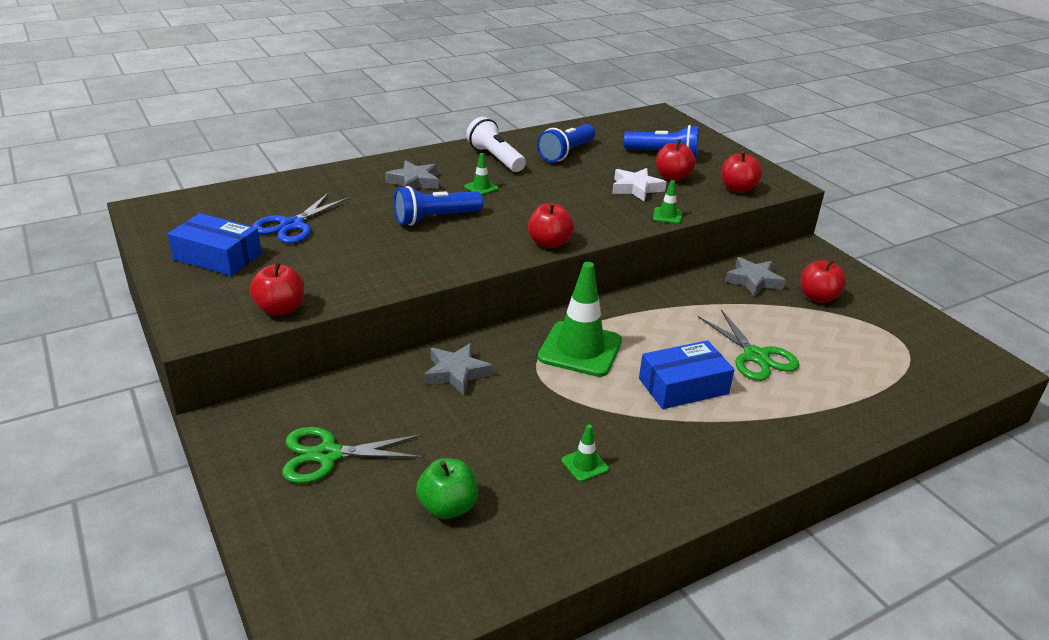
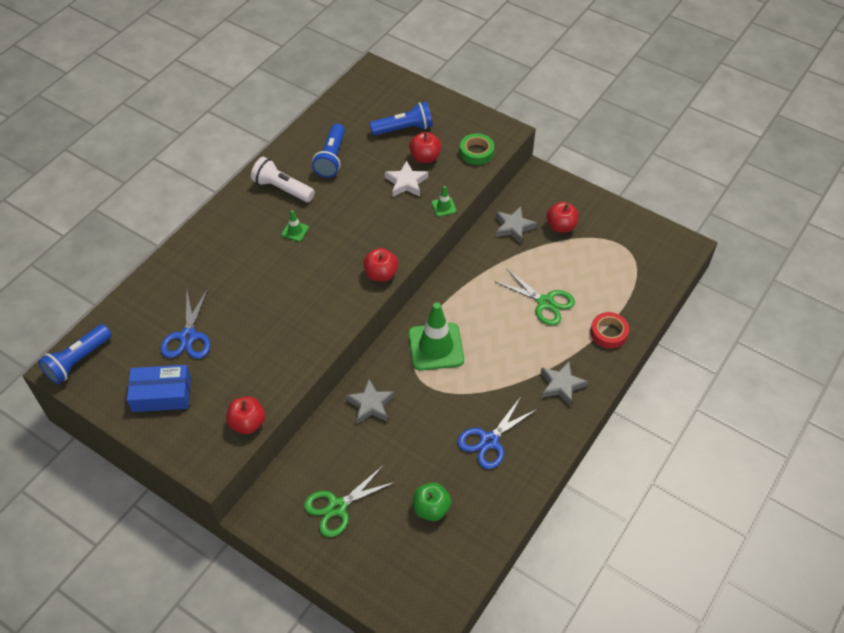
camera: 25 degrees left, 20 degrees up
grey star [385,160,439,189] -> grey star moved to [541,361,588,406]
blue flashlight [394,186,483,226] -> blue flashlight moved to [38,324,111,384]
green traffic cone [562,424,609,482] -> blue scissors [458,398,537,469]
blue box [639,340,734,409] -> none
red apple [721,151,762,193] -> green tape [460,133,494,165]
none -> red tape [590,312,629,349]

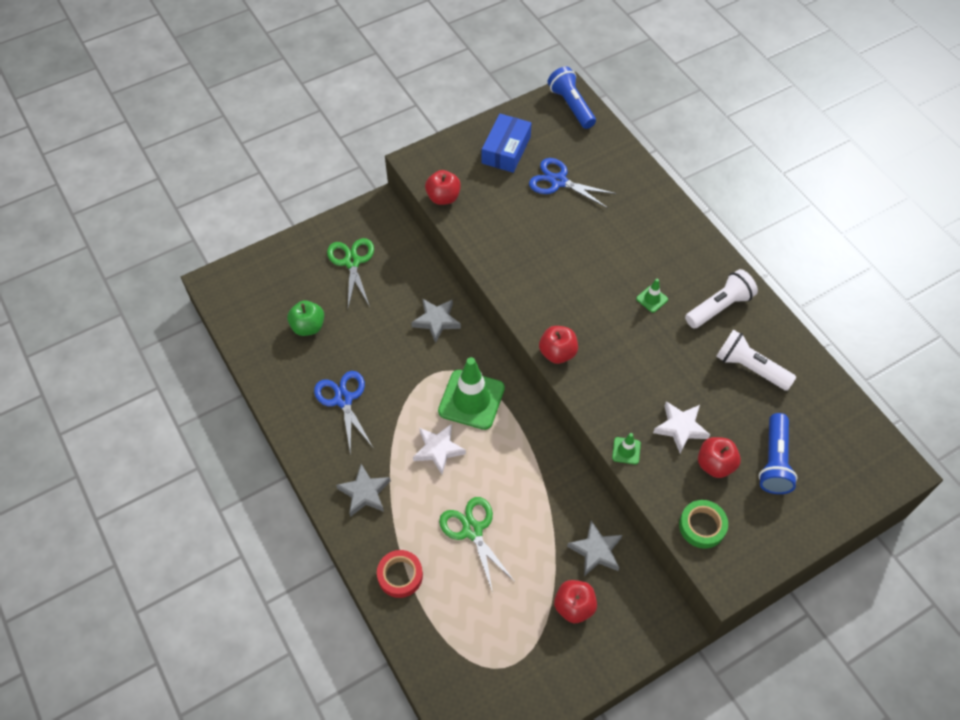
camera: 115 degrees right, 5 degrees up
blue flashlight [312,124,345,178] -> white flashlight [716,329,796,391]
green scissors [496,268,575,326] -> green scissors turned 90 degrees clockwise [439,497,515,593]
none -> white star [413,424,466,474]

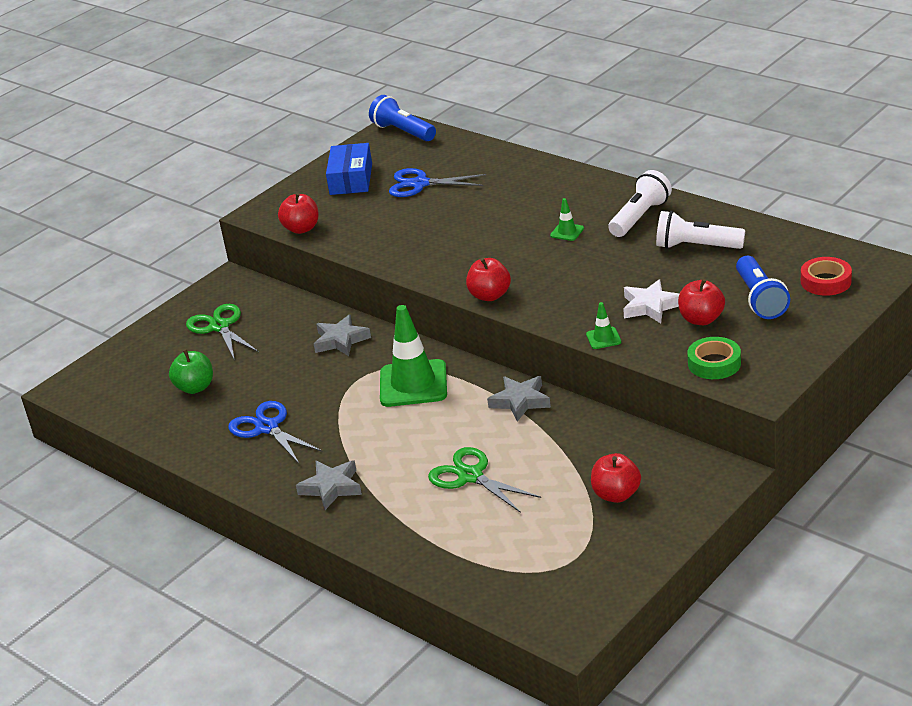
camera: 15 degrees left, 25 degrees down
red tape [377,550,423,598] -> red tape moved to [801,257,852,296]
white star [413,424,466,474] -> none
grey star [567,521,622,576] -> grey star moved to [487,376,551,421]

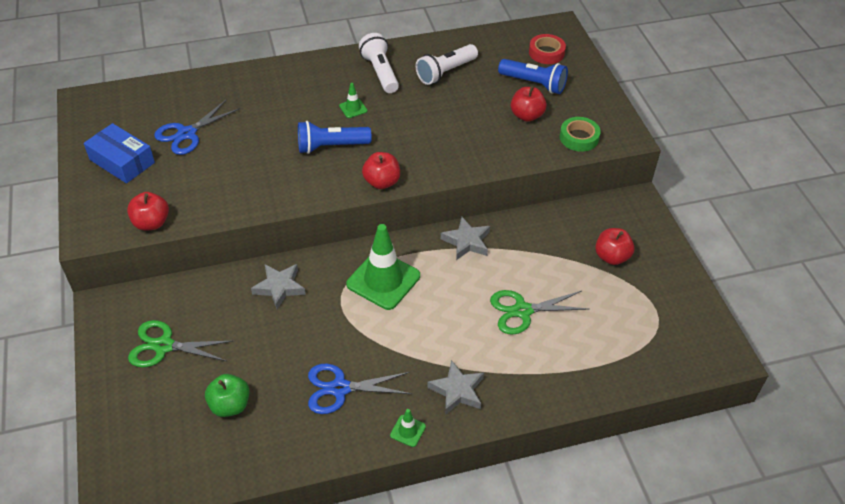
camera: 60 degrees left, 15 degrees up
blue flashlight [369,95,436,141] -> blue flashlight moved to [298,121,372,154]
green traffic cone [586,302,621,349] -> green traffic cone moved to [390,409,426,447]
white star [623,279,679,323] -> none

